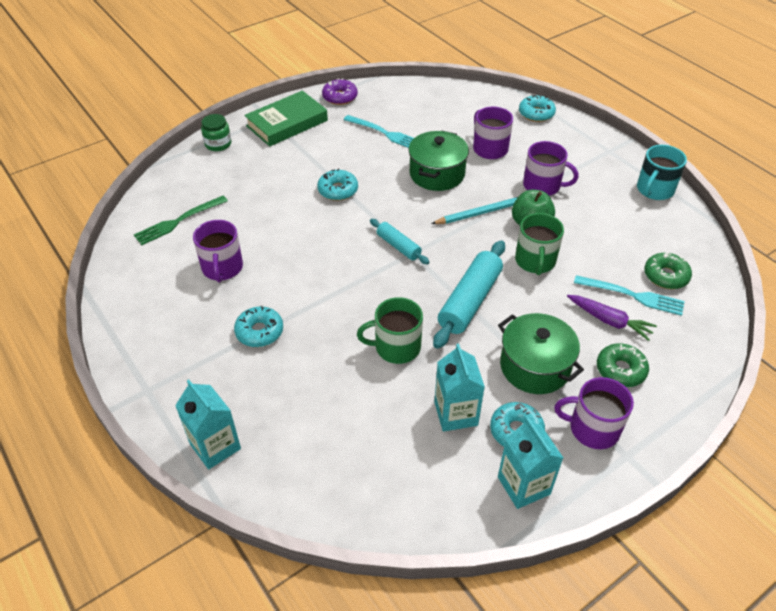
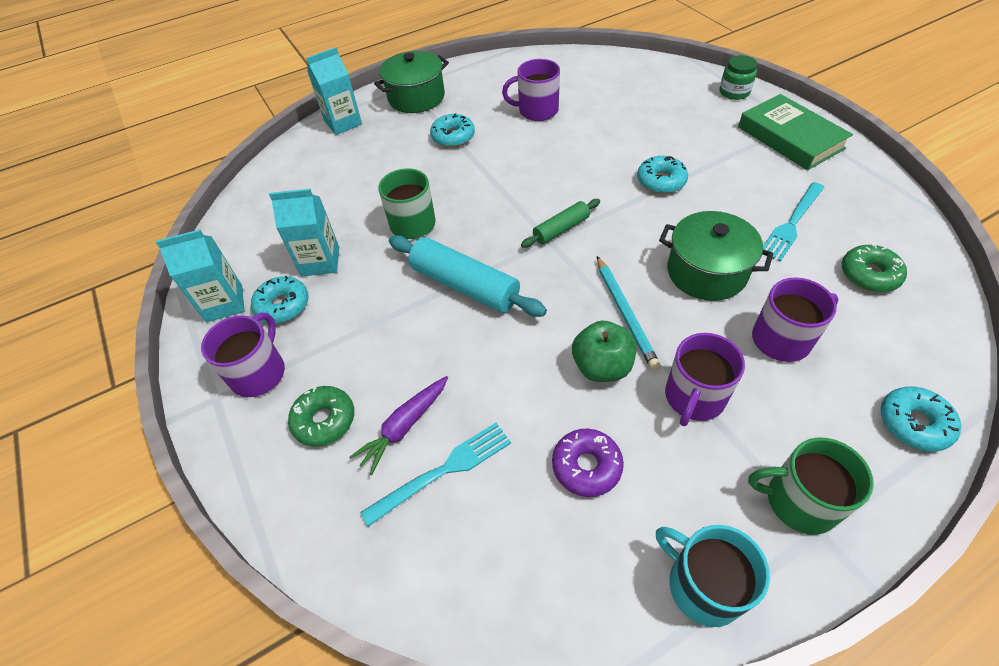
camera: 100 degrees right, 5 degrees up
green fork [134,196,228,245] -> none
purple donut [322,78,358,105] -> purple donut moved to [552,429,624,497]
turquoise rolling pin [370,219,430,264] -> green rolling pin [521,199,600,248]
green pot [498,313,584,394] -> green pot moved to [374,51,449,113]
green mug [515,213,564,275] -> green mug moved to [748,437,874,535]
turquoise fork [574,275,685,316] -> turquoise fork turned 150 degrees counterclockwise [360,423,511,527]
green donut [644,253,692,289] -> green donut moved to [842,244,907,292]

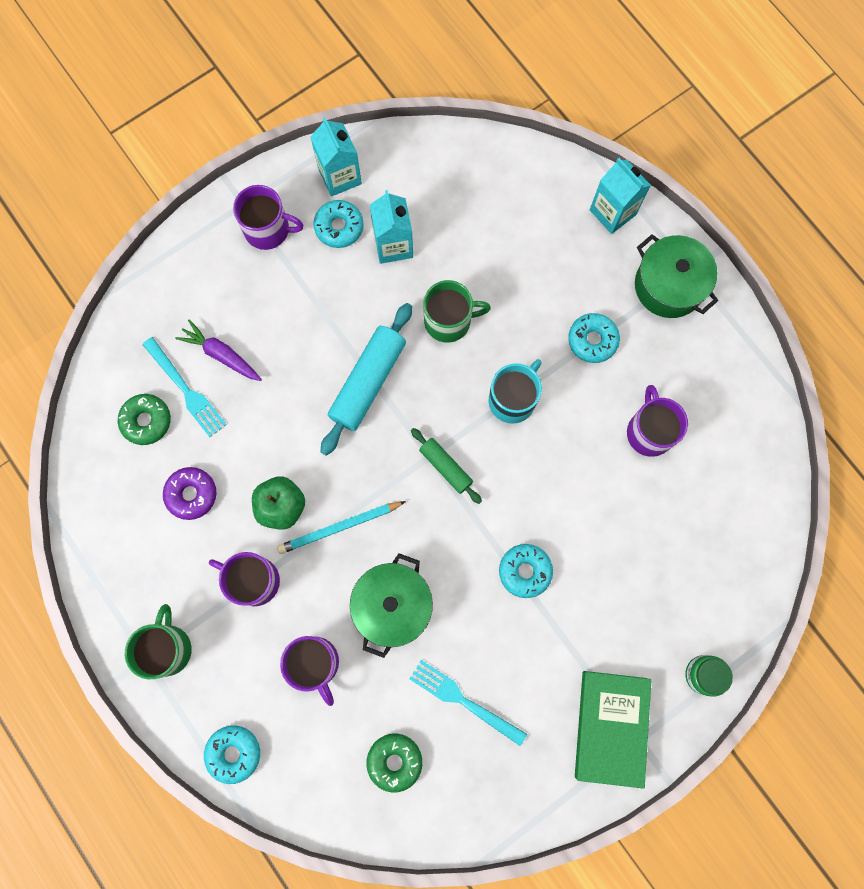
camera: 80 degrees right, 25 degrees up
green donut [288,386,354,447] -> green donut moved to [118,394,171,445]
turquoise mug [656,525,770,627] -> turquoise mug moved to [489,359,542,424]
green book [738,94,853,170] -> green book turned 45 degrees counterclockwise [575,671,651,789]

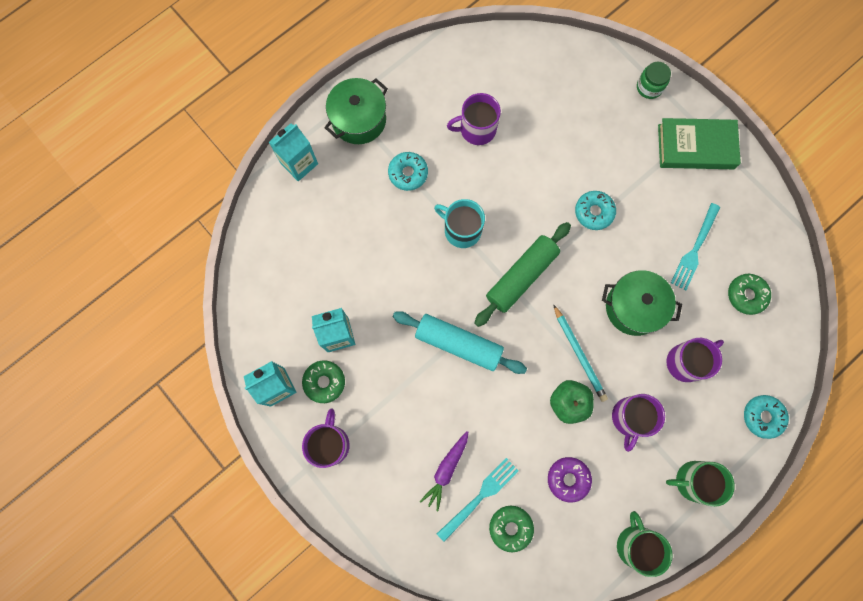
camera: 95 degrees left, 0 degrees up
turquoise donut [313,200,364,248] -> green donut [302,360,345,403]
green rolling pin [411,428,482,504] -> green rolling pin [474,222,571,327], size x1.76
green mug [423,280,491,343] -> green mug moved to [617,511,673,577]

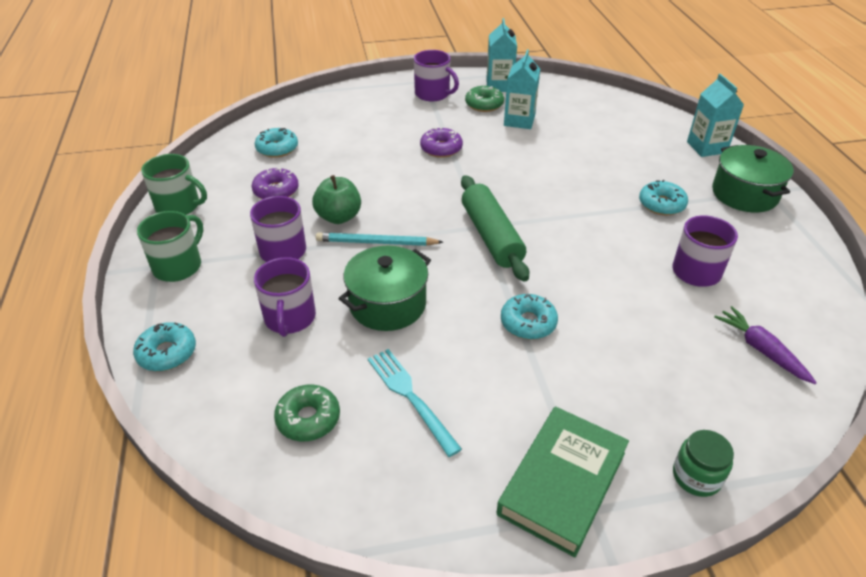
camera: 120 degrees right, 35 degrees down
turquoise rolling pin [393,311,527,374] -> none
purple carrot [420,431,468,511] -> purple carrot moved to [714,306,817,384]
turquoise mug [434,199,485,248] -> none
turquoise fork [437,458,519,542] -> none
green donut [489,506,534,552] -> turquoise donut [255,128,298,158]
none -> purple donut [420,127,463,158]

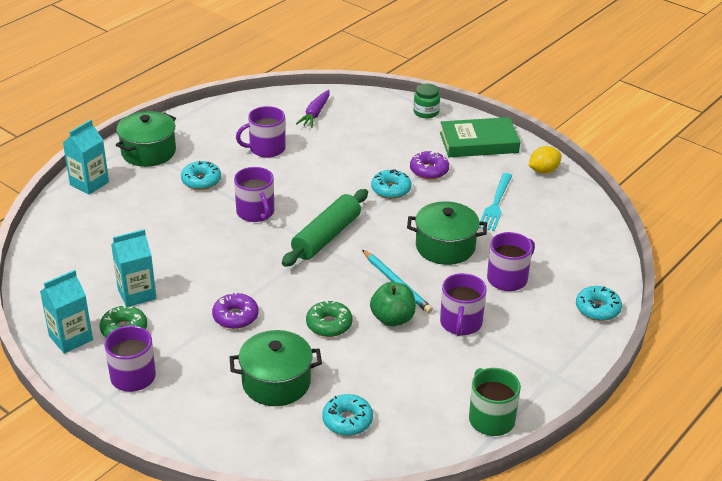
camera: 130 degrees left, 5 degrees down
green mug [137,211,203,282] -> none
purple donut [252,168,298,199] -> purple donut moved to [410,151,449,179]
green donut [274,384,340,441] -> green donut moved to [306,300,352,337]
none -> green pot [230,330,322,406]
none -> purple mug [234,167,274,222]
none -> yellow lemon [529,146,562,174]

